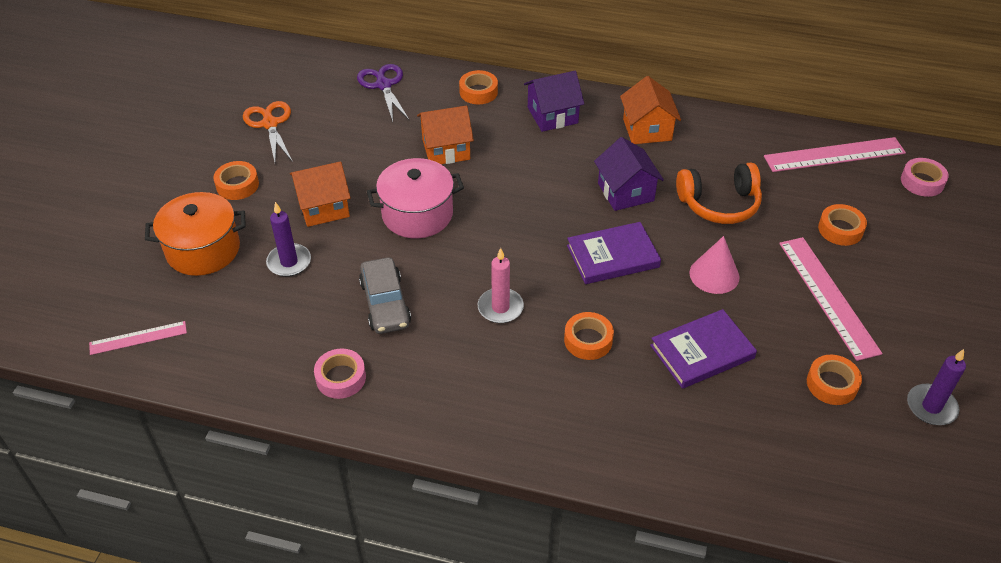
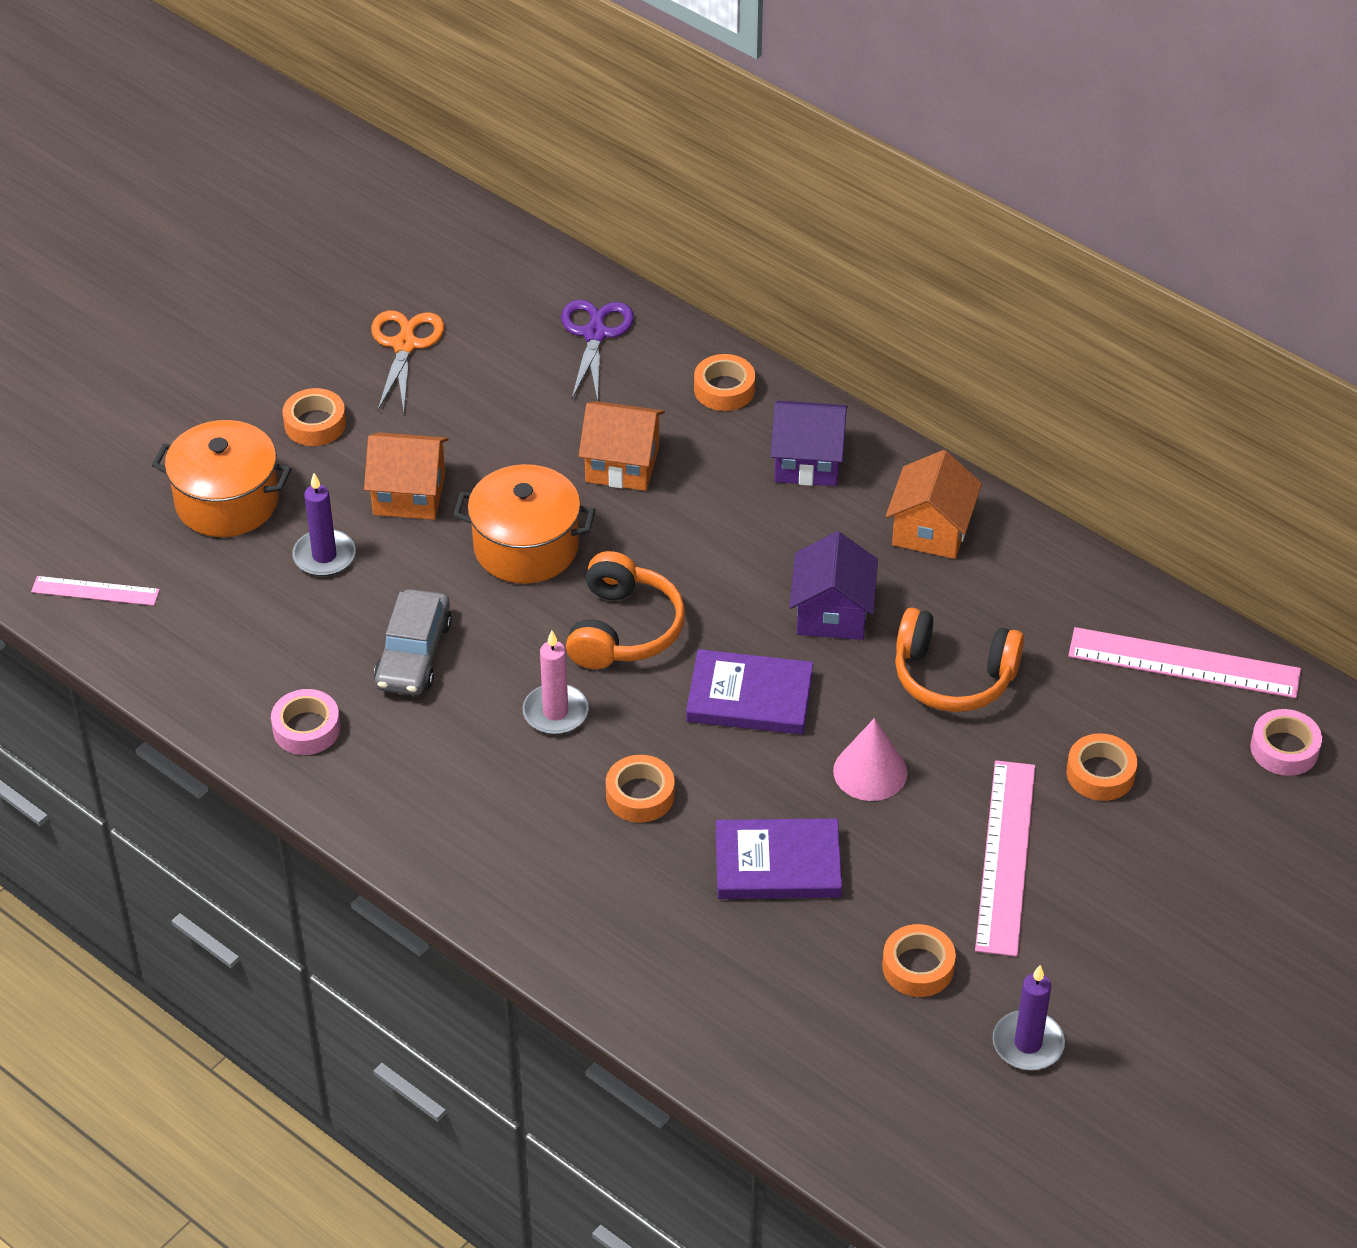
camera: 25 degrees right, 0 degrees up
pink pot [367,158,464,238] -> orange pot [453,464,595,584]
none -> orange headphones [566,551,685,669]

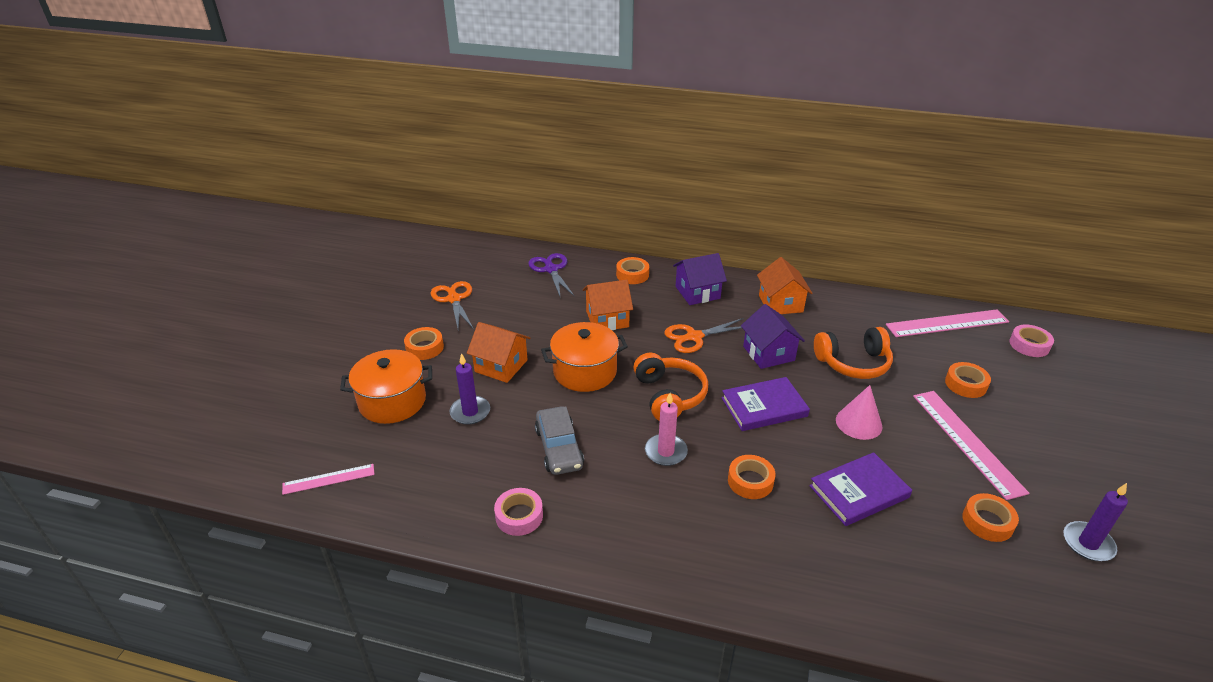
camera: 25 degrees left, 10 degrees down
orange house [364,432,448,520] -> orange house turned 45 degrees clockwise [467,322,530,383]
none -> orange scissors [664,318,743,353]

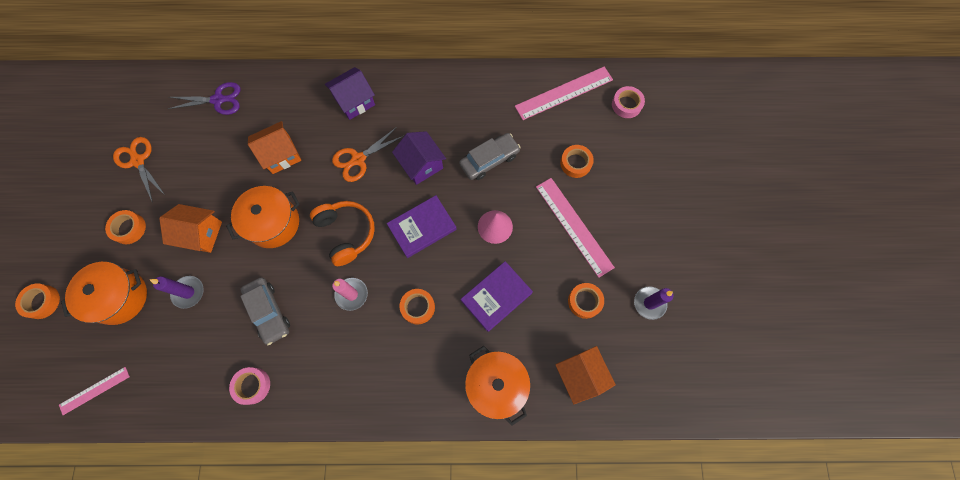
camera: 15 degrees left, 35 degrees up
purple scissors [528,253,575,299] -> purple scissors turned 120 degrees clockwise [168,82,241,115]
orange tape [616,257,649,284] -> orange tape moved to [15,283,60,319]
orange house [757,257,813,314] -> orange house moved to [555,346,616,404]
orange headphones [814,327,893,379] -> grey car [459,133,521,180]
none -> orange pot [465,346,531,426]

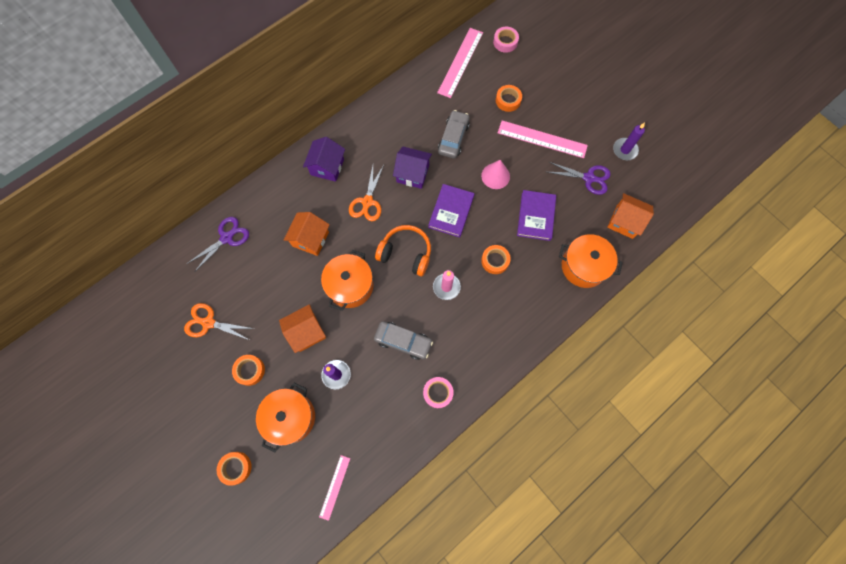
camera: 40 degrees left, 0 degrees up
orange tape [568,283,604,319] -> purple scissors [548,162,611,195]

